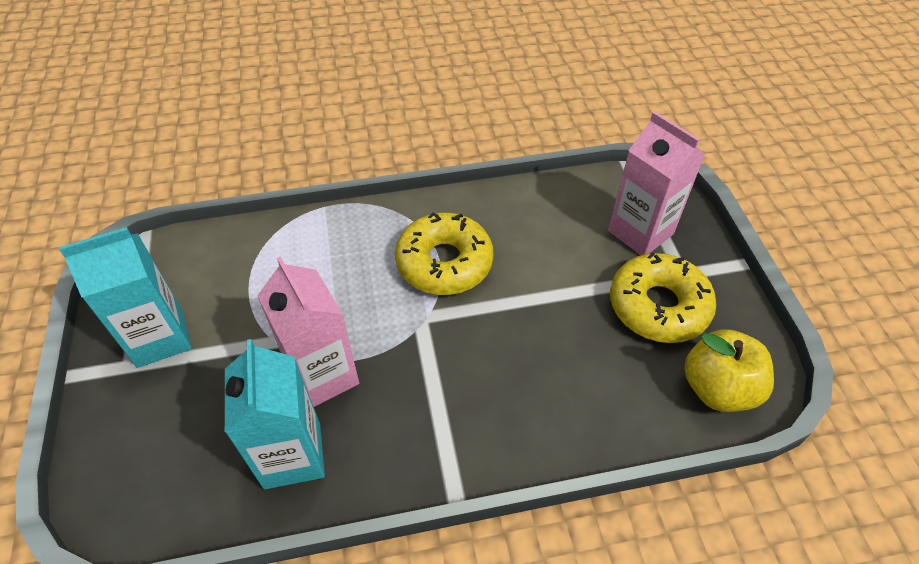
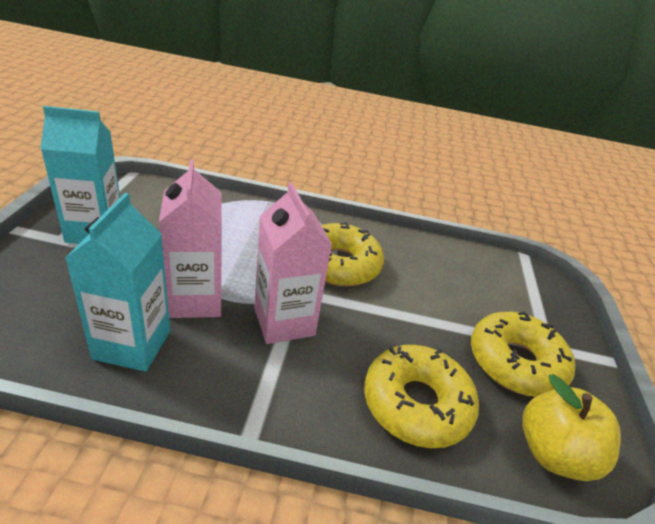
camera: 15 degrees right, 15 degrees down
pink carton [608,111,705,255] -> pink carton moved to [254,183,332,344]
none -> yellow donut [364,345,479,448]

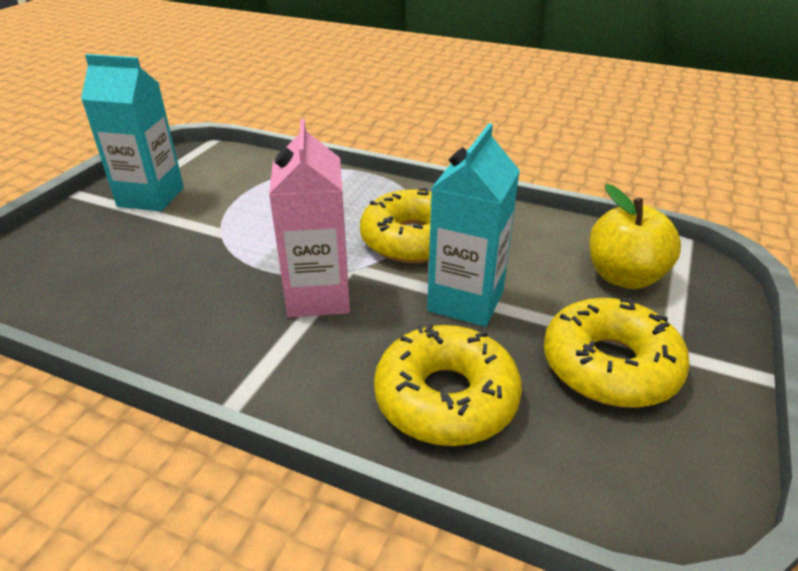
camera: 20 degrees right, 0 degrees up
turquoise carton [65,193,170,372] -> turquoise carton moved to [427,123,520,327]
pink carton [159,160,221,318] -> none
yellow apple [522,374,621,481] -> yellow apple moved to [589,184,681,289]

